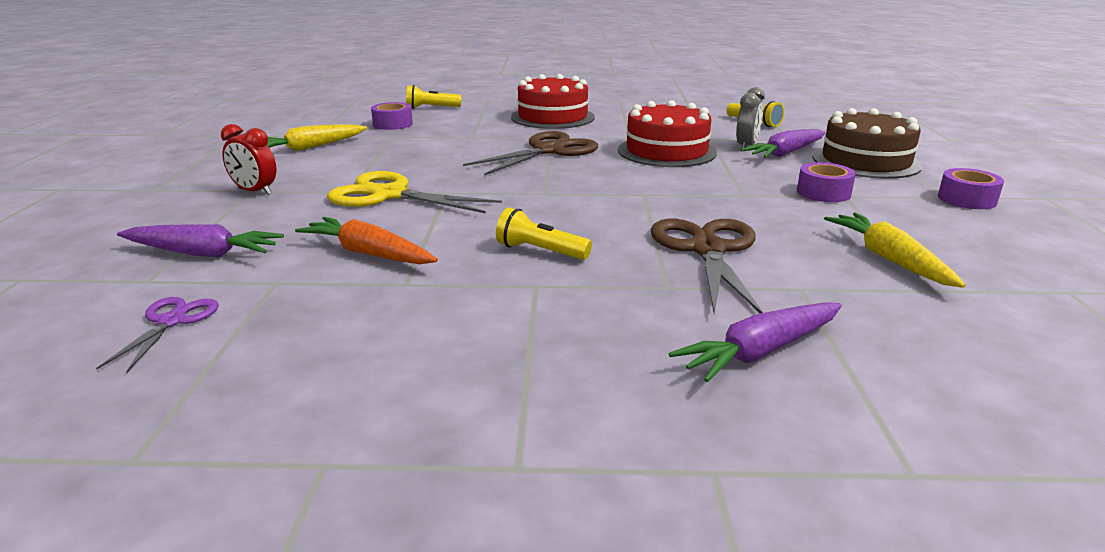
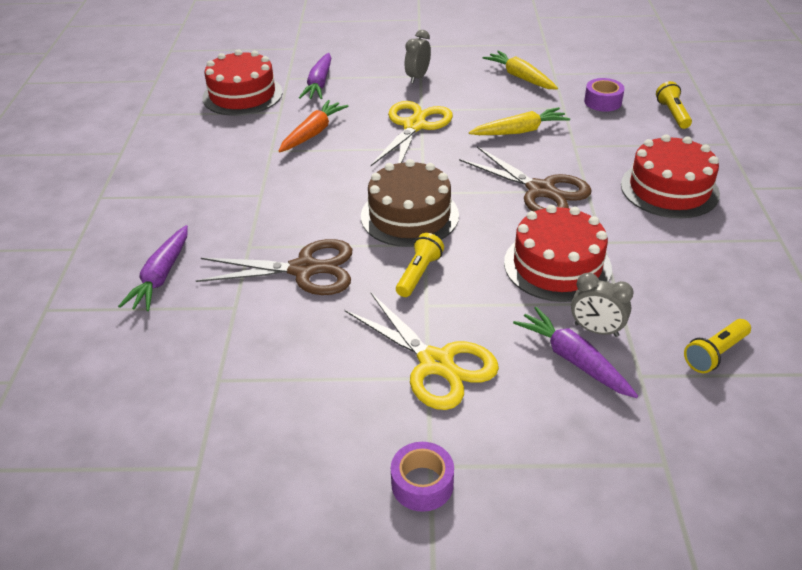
camera: 90 degrees right, 15 degrees up
purple scissors [96,297,219,373] -> red cake [202,50,283,116]
red clock [221,124,276,195] -> grey clock [405,30,431,83]
yellow flashlight [496,208,592,260] -> yellow flashlight moved to [396,233,444,297]
purple carrot [669,302,842,382] -> purple carrot turned 135 degrees counterclockwise [118,225,188,311]
purple tape [797,162,856,202] -> yellow scissors [345,292,499,410]
brown cake [813,108,922,179] -> brown cake moved to [361,159,459,247]
yellow carrot [824,213,966,288] -> yellow carrot moved to [469,107,570,135]

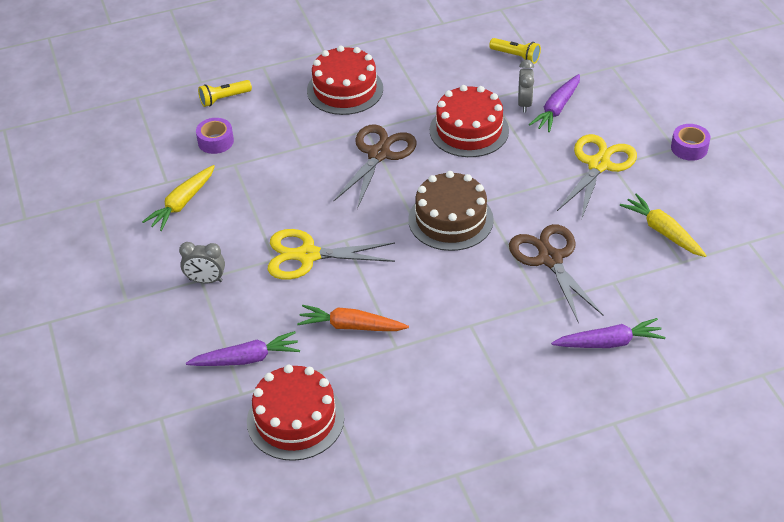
camera: 110 degrees left, 5 degrees up
yellow flashlight [396,233,444,297] -> none
yellow carrot [469,107,570,135] -> yellow carrot moved to [620,193,707,257]

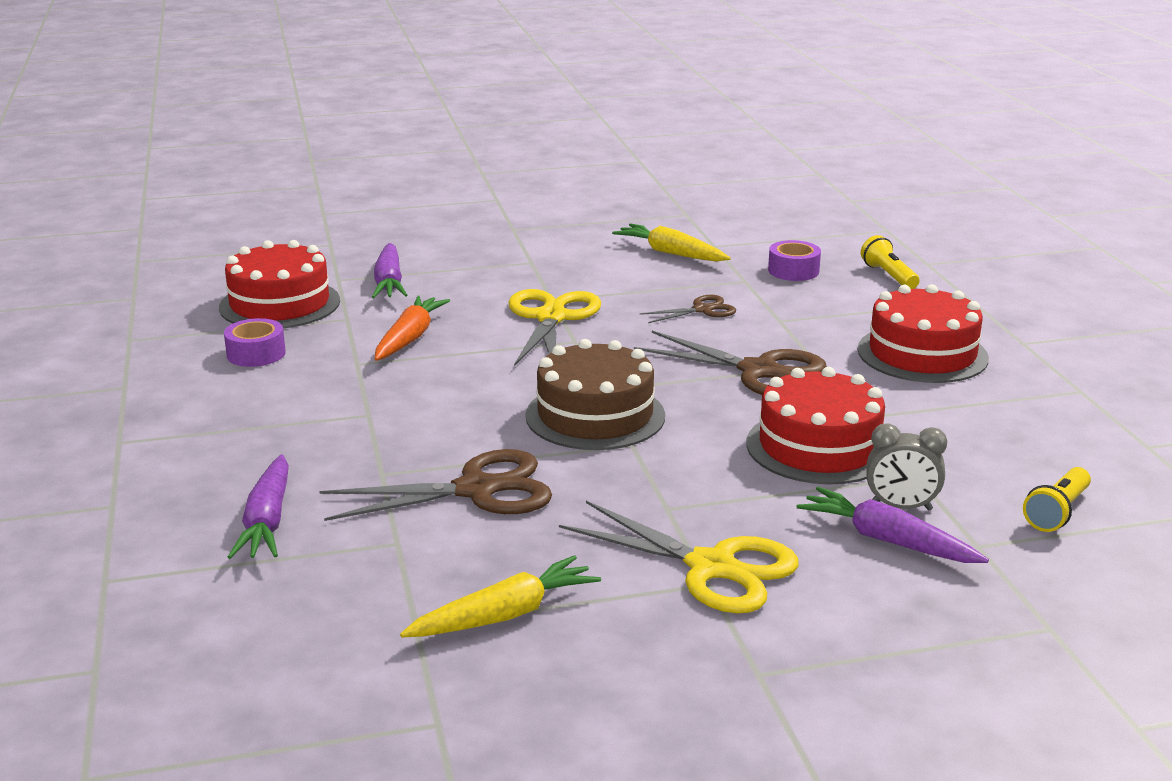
camera: 95 degrees right, 20 degrees down
grey clock [179,242,225,283] -> none
purple tape [671,124,710,161] -> purple tape moved to [224,318,286,367]
none -> brown scissors [640,295,736,323]

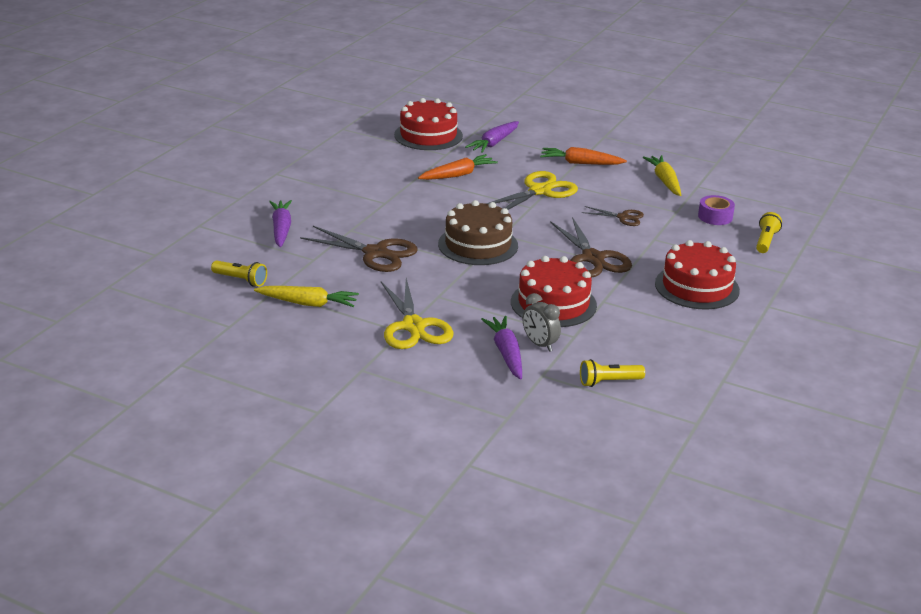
camera: 40 degrees right, 5 degrees up
purple tape [224,318,286,367] -> none
purple carrot [228,454,289,559] -> purple carrot turned 135 degrees clockwise [269,200,292,247]
none -> yellow flashlight [211,260,267,287]
none -> orange carrot [540,147,627,165]

